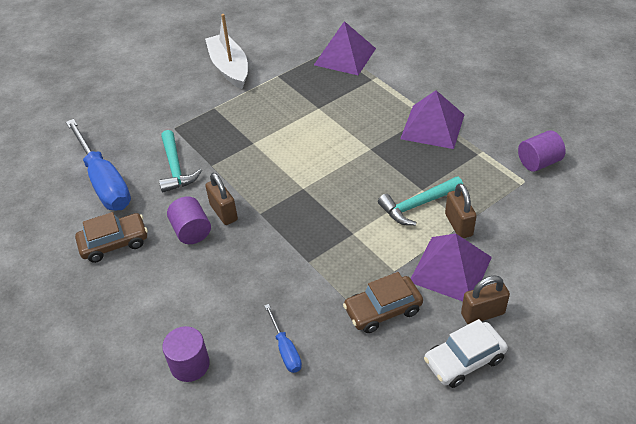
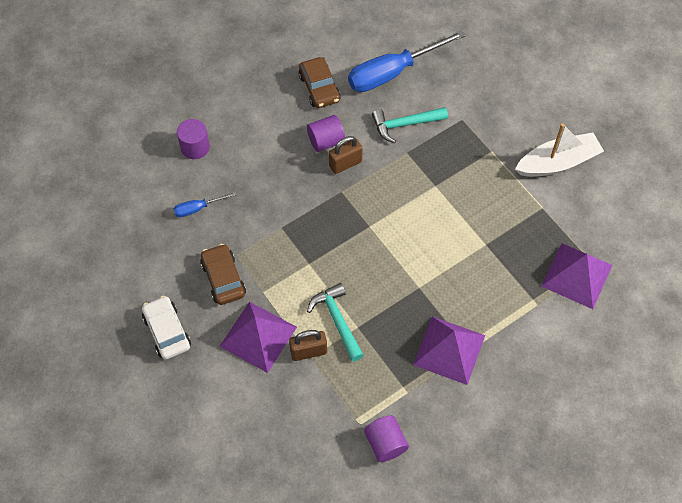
camera: 90 degrees right, 15 degrees up
brown padlock [461,275,510,324] -> none

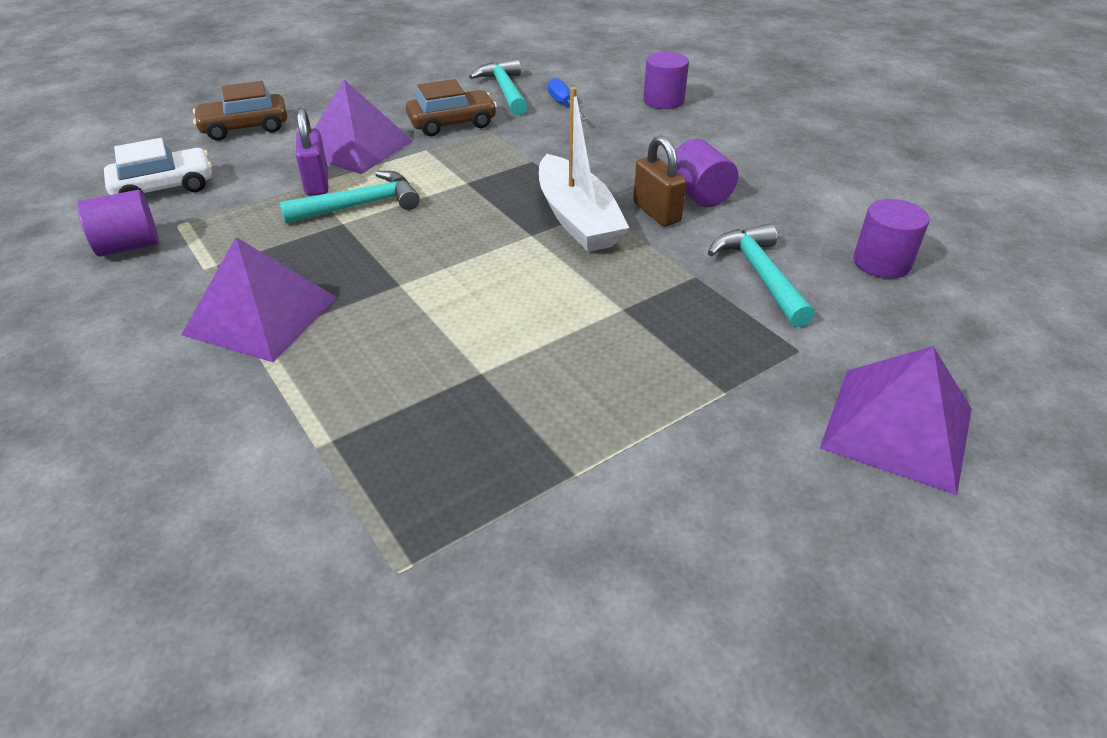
camera: 90 degrees right, 20 degrees down
white car [142,296,191,360] -> white car moved to [104,138,212,195]
brown padlock [289,330,327,361] -> purple padlock [296,108,328,196]
brown car [299,57,341,108] -> brown car moved to [193,81,287,141]
blue screwdriver [348,30,466,92] -> purple cylinder [853,199,929,278]
white boat [515,124,604,177] -> white boat moved to [539,87,629,252]
purple pyramid [541,243,612,309] -> purple pyramid moved to [820,346,972,495]
none -> turquoise hammer [469,59,527,115]

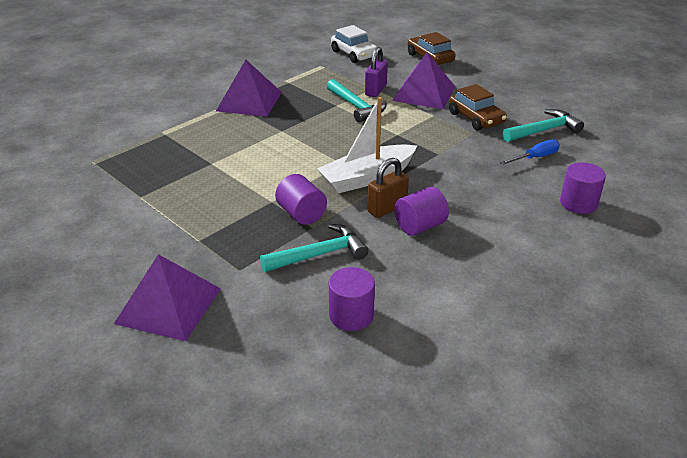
camera: 80 degrees right, 5 degrees down
purple cylinder [78,190,159,257] -> purple cylinder moved to [275,174,327,225]
purple padlock [296,108,328,196] -> purple padlock turned 45 degrees counterclockwise [365,47,388,97]

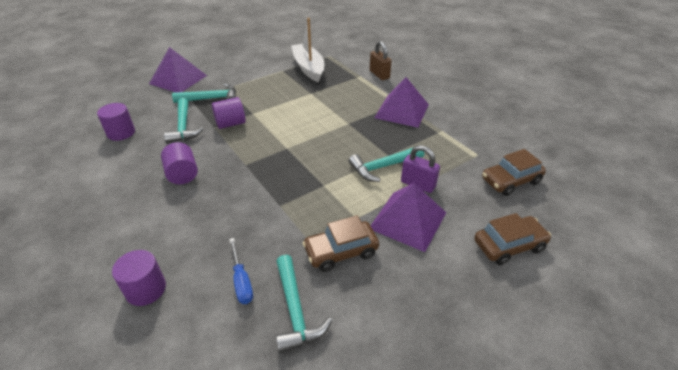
camera: 100 degrees right, 5 degrees up
white boat [317,97,417,193] -> white boat moved to [291,18,324,83]
white car [331,25,377,63] -> brown car [482,149,546,196]
brown padlock [368,158,409,218] -> brown padlock moved to [370,41,392,80]
none -> turquoise hammer [172,83,236,103]

